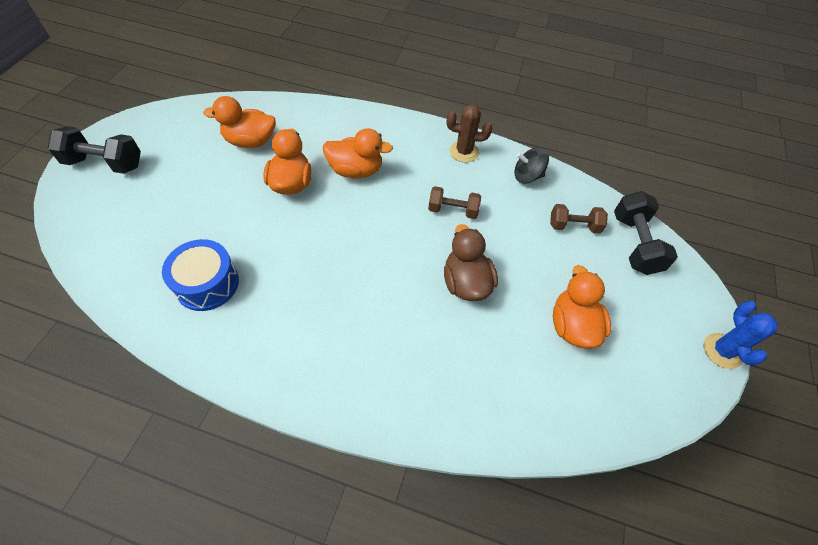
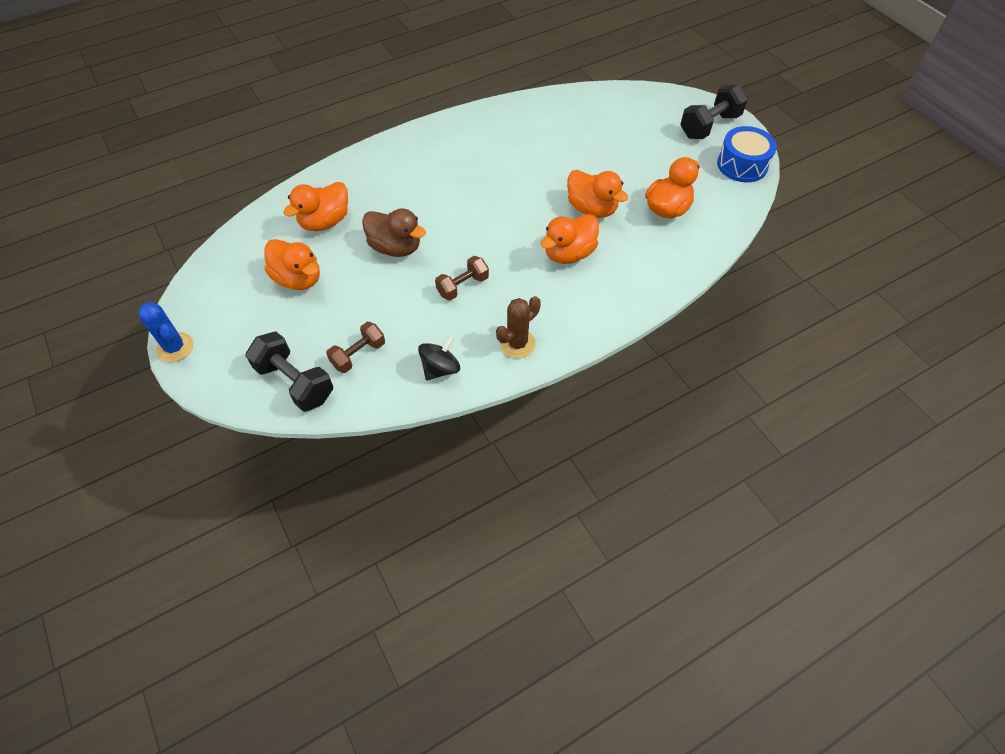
camera: 135 degrees right, 0 degrees up
blue drum [162,239,239,311] -> blue drum moved to [717,126,777,182]
none -> orange duck [283,182,348,231]

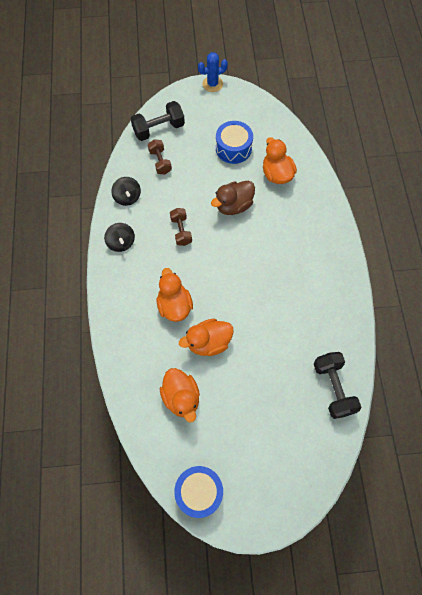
camera: 115 degrees right, 10 degrees up
orange duck [265,239,320,290] -> blue drum [216,121,253,164]
brown cactus [496,296,541,358] -> black spinning top [104,223,135,252]
black dumbbell [680,85,748,139] -> black dumbbell moved to [314,352,361,419]

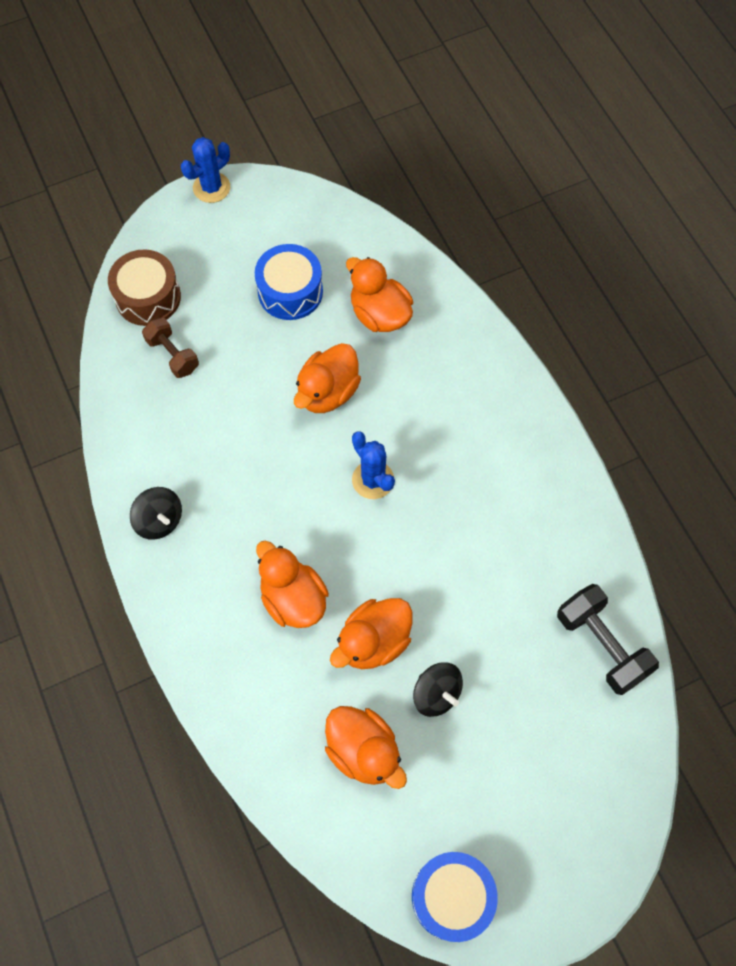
camera: 20 degrees left, 0 degrees up
black spinning top [111,177,141,206] -> black spinning top moved to [413,662,463,717]
black dumbbell [130,101,185,141] -> brown drum [108,249,181,326]
brown dumbbell [170,208,192,246] -> none
brown duck [211,181,255,215] -> orange duck [294,343,361,413]
none -> blue cactus [352,431,395,499]

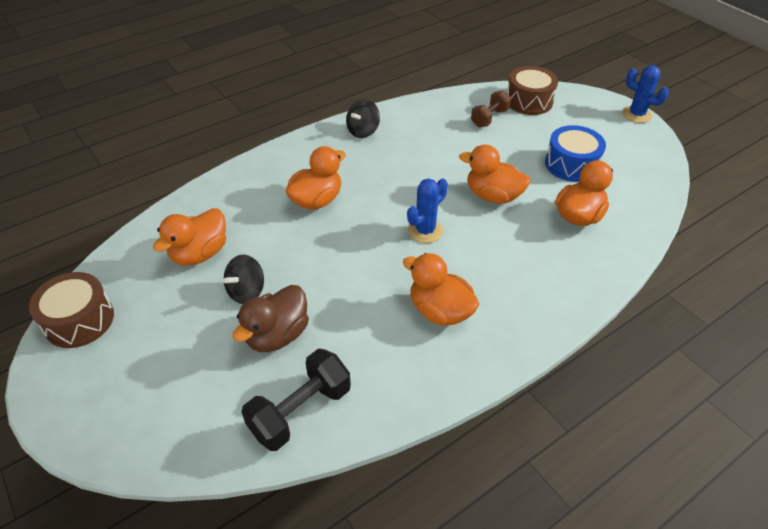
camera: 80 degrees right, 20 degrees down
orange duck [330,598,412,669] -> orange duck moved to [403,253,479,326]
blue drum [412,852,498,942] -> brown drum [29,272,114,348]
none -> brown duck [233,285,309,352]

